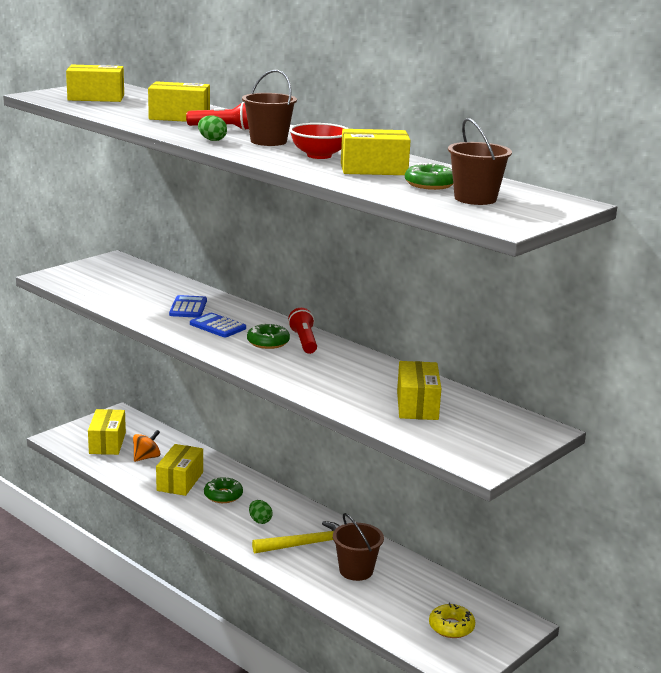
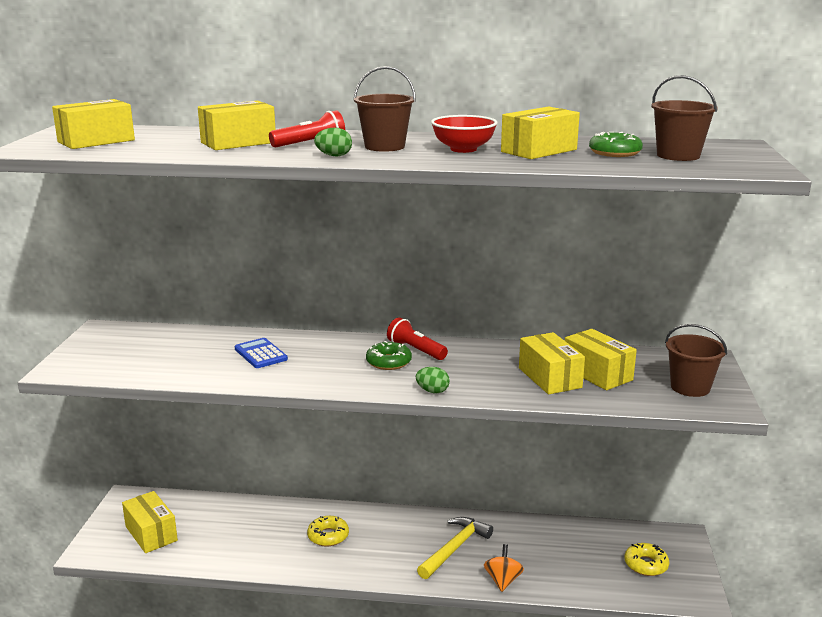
camera: 35 degrees left, 0 degrees up
orange spinning top [133,430,161,462] -> orange spinning top moved to [484,544,524,592]
yellow box [156,444,203,496] -> yellow box moved to [519,332,585,395]
blue calculator [190,313,246,337] -> none
green donut [204,477,243,503] -> yellow donut [307,516,349,547]
green egg [249,500,273,524] -> green egg moved to [416,367,450,393]
brown bucket [333,513,384,581] -> brown bucket moved to [665,324,727,397]

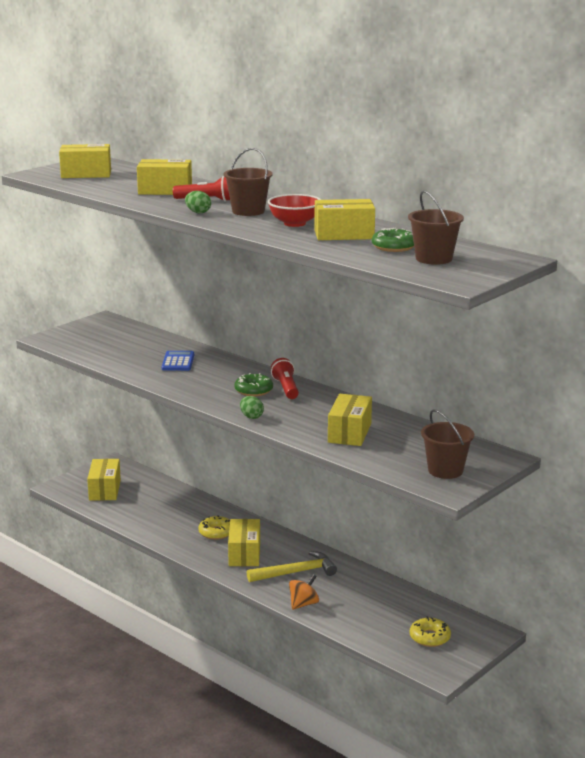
camera: 35 degrees right, 0 degrees up
yellow box [565,329,637,390] -> yellow box moved to [228,519,260,566]

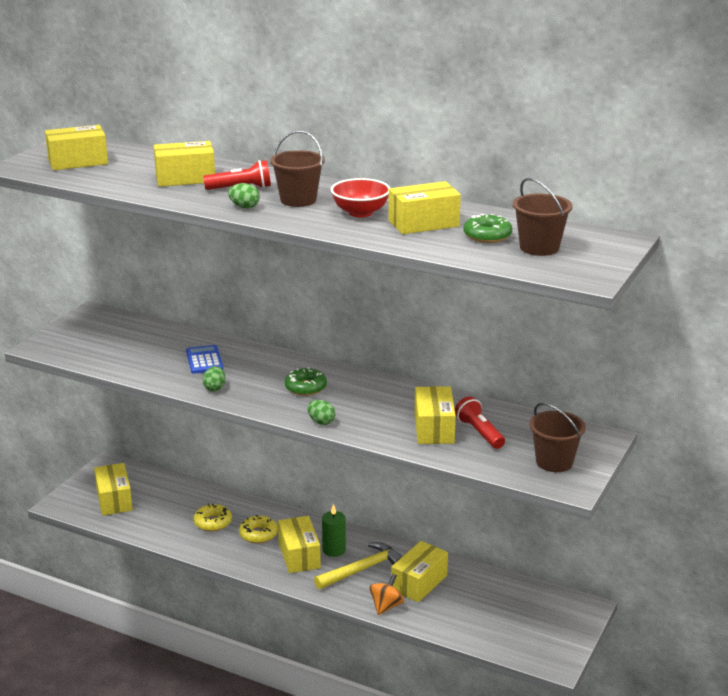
camera: 15 degrees left, 5 degrees up
red flashlight [271,358,299,399] -> red flashlight moved to [455,396,505,449]
yellow donut [410,616,451,647] -> yellow donut moved to [193,504,232,531]
none -> green egg [203,366,226,392]
none -> green candle [322,504,346,557]
none -> yellow box [391,541,448,602]

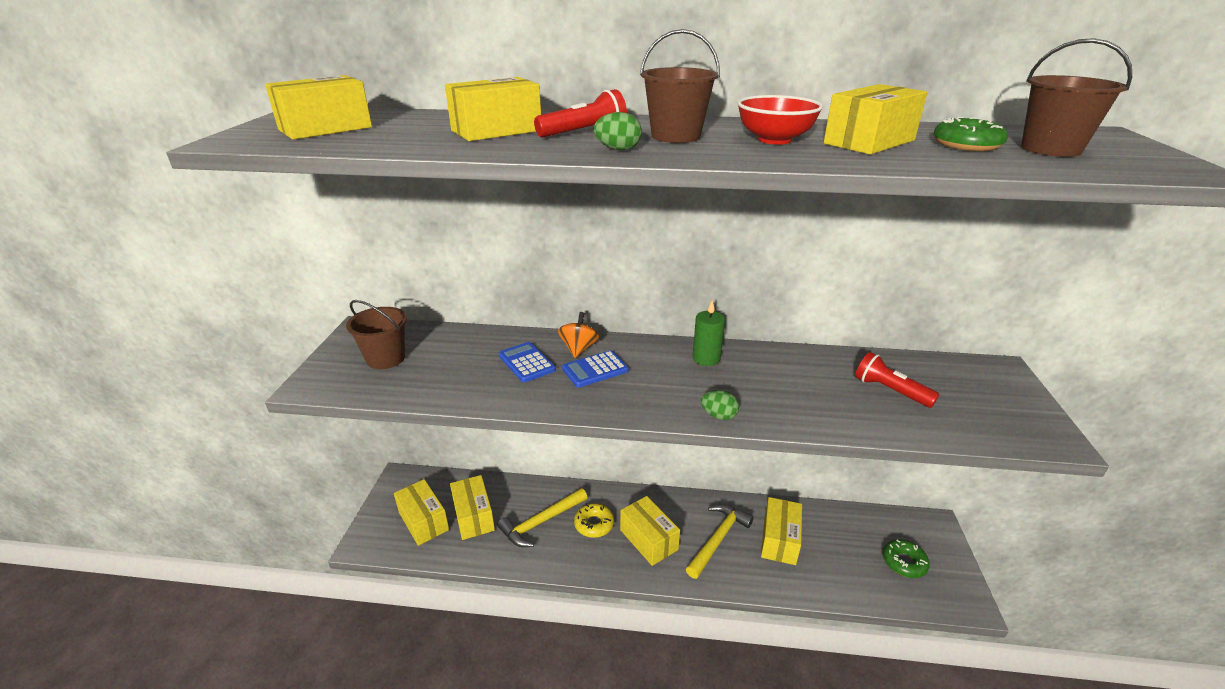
camera: 20 degrees left, 5 degrees up
yellow donut [193,504,232,531] -> yellow hammer [497,488,588,547]
green egg [203,366,226,392] -> none
green donut [285,367,327,396] -> green donut moved to [883,539,930,578]
green candle [322,504,346,557] -> green candle moved to [692,300,725,366]
orange spinning top [369,574,404,615] -> orange spinning top moved to [558,312,599,358]
yellow box [414,386,456,444] -> yellow box moved to [450,475,495,540]
brown bucket [529,403,586,472] -> brown bucket moved to [346,300,407,369]
none -> blue calculator [562,350,629,387]

